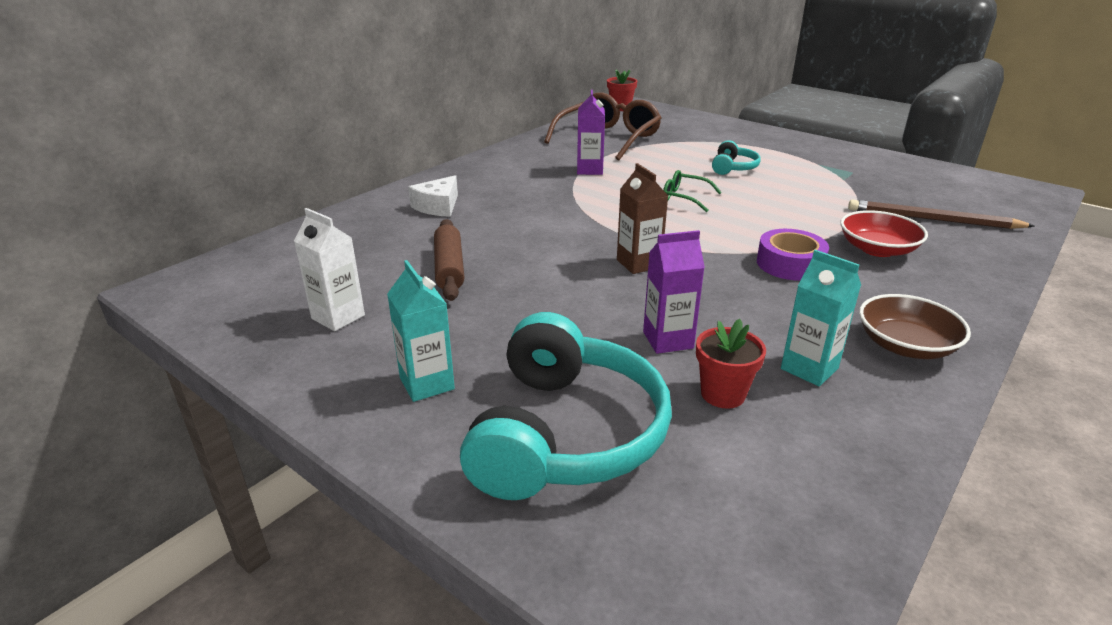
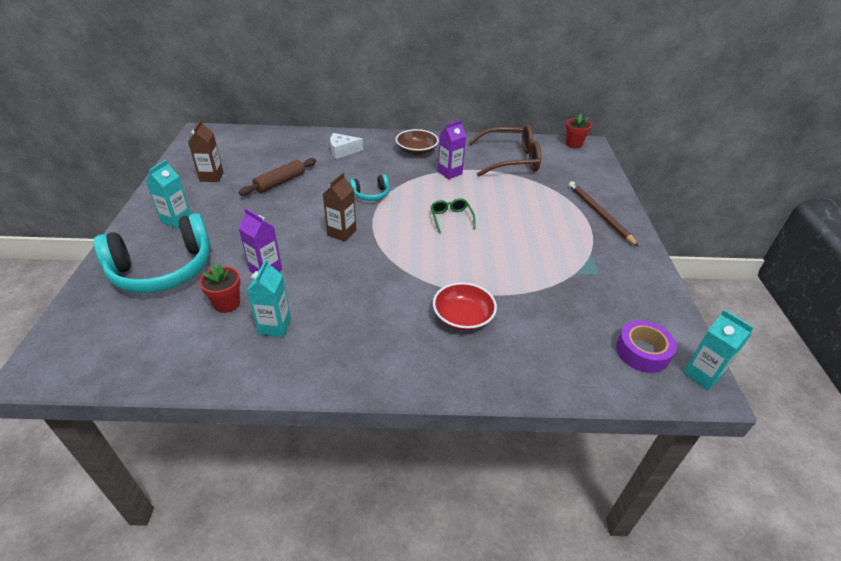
camera: 50 degrees right, 10 degrees up
white carton [294,208,365,331] -> brown carton [188,120,223,182]
turquoise headphones [712,140,761,175] -> turquoise headphones moved to [349,174,389,201]
purple tape [757,229,829,280] -> purple tape moved to [616,320,676,373]
brown pencil [848,199,1034,229] -> brown pencil moved to [569,181,639,247]
brown bowl [859,294,971,359] -> brown bowl moved to [396,129,439,155]
none -> turquoise carton [683,309,754,390]

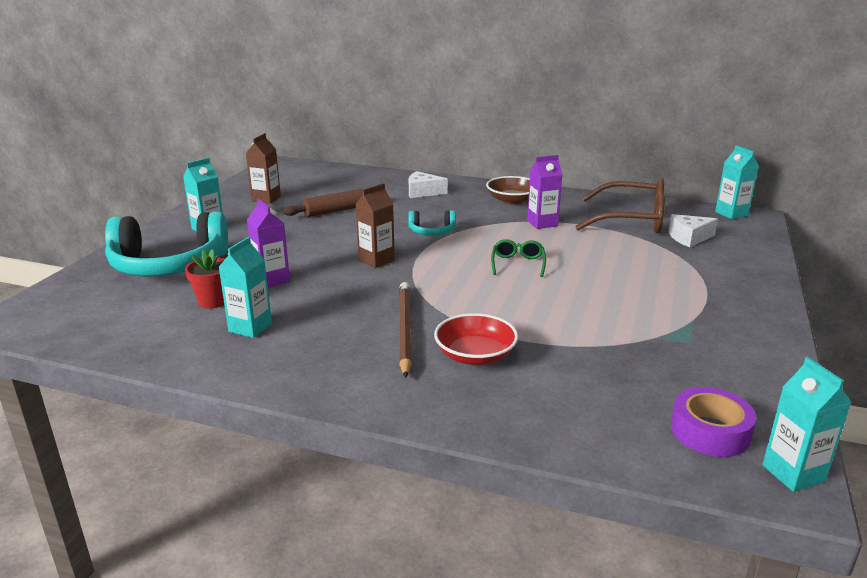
camera: 20 degrees right, 15 degrees down
red flower pot [566,114,592,148] -> turquoise carton [715,145,759,219]
brown pencil [569,181,639,247] -> brown pencil moved to [399,282,412,378]
none -> white cheese [669,214,718,247]

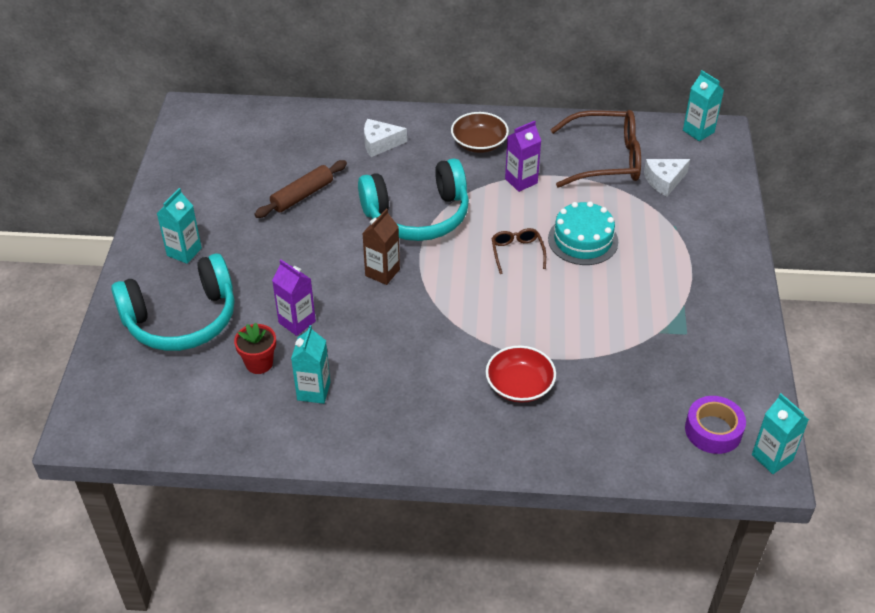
camera: 15 degrees left, 20 degrees up
brown carton [246,133,281,204] -> none
brown pencil [399,282,412,378] -> none
turquoise headphones [408,210,456,236] -> turquoise headphones [358,158,469,241], size x2.16
green glasses [491,239,546,277] -> brown glasses [491,228,546,274]
none -> turquoise cake [548,201,618,265]

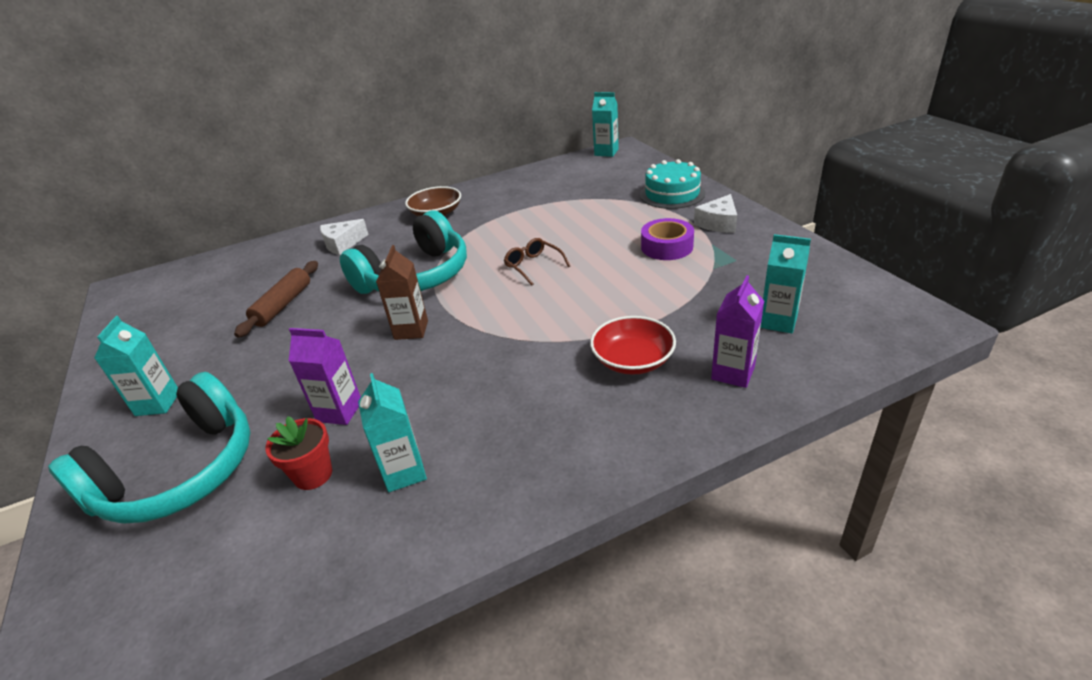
camera: 25 degrees left, 10 degrees down
purple carton [505,121,541,192] -> purple carton moved to [711,275,764,388]
turquoise cake [548,201,618,265] -> turquoise cake moved to [640,159,705,209]
brown glasses [550,110,641,188] -> none
white cheese [644,159,690,196] -> white cheese moved to [694,194,737,233]
purple tape [685,396,746,454] -> purple tape moved to [641,218,694,260]
turquoise carton [752,393,809,474] -> turquoise carton moved to [760,234,811,333]

